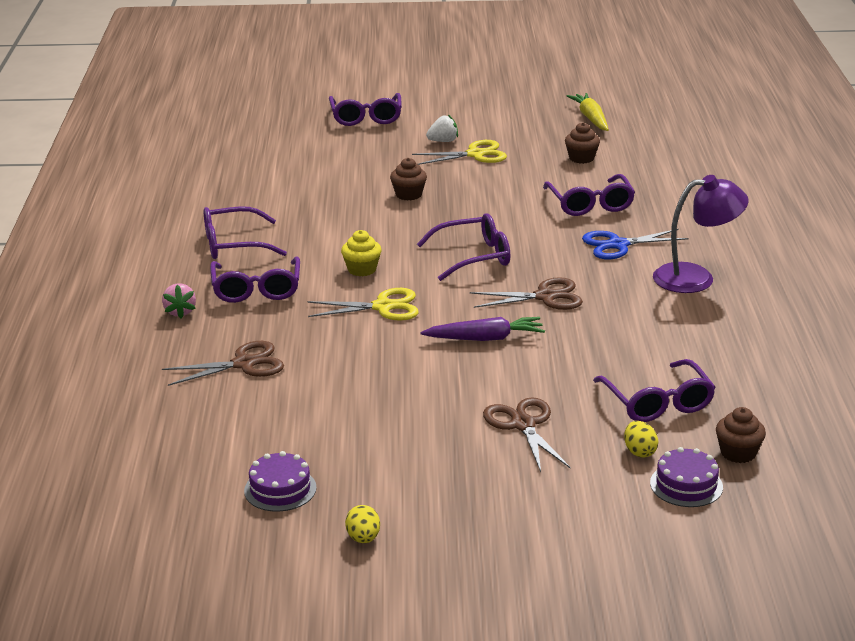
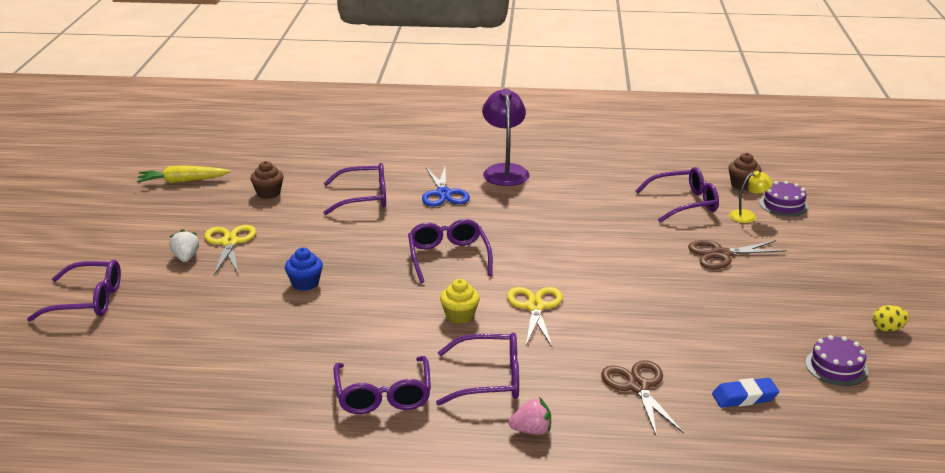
camera: 85 degrees left, 0 degrees up
brown cupcake [390,158,427,201] -> blue cupcake [285,248,323,291]
purple carrot [420,317,545,341] -> none
brown scissors [470,277,583,310] -> none
yellow egg [624,421,658,458] -> yellow lamp [729,171,773,223]
none -> blue eraser [712,378,779,408]

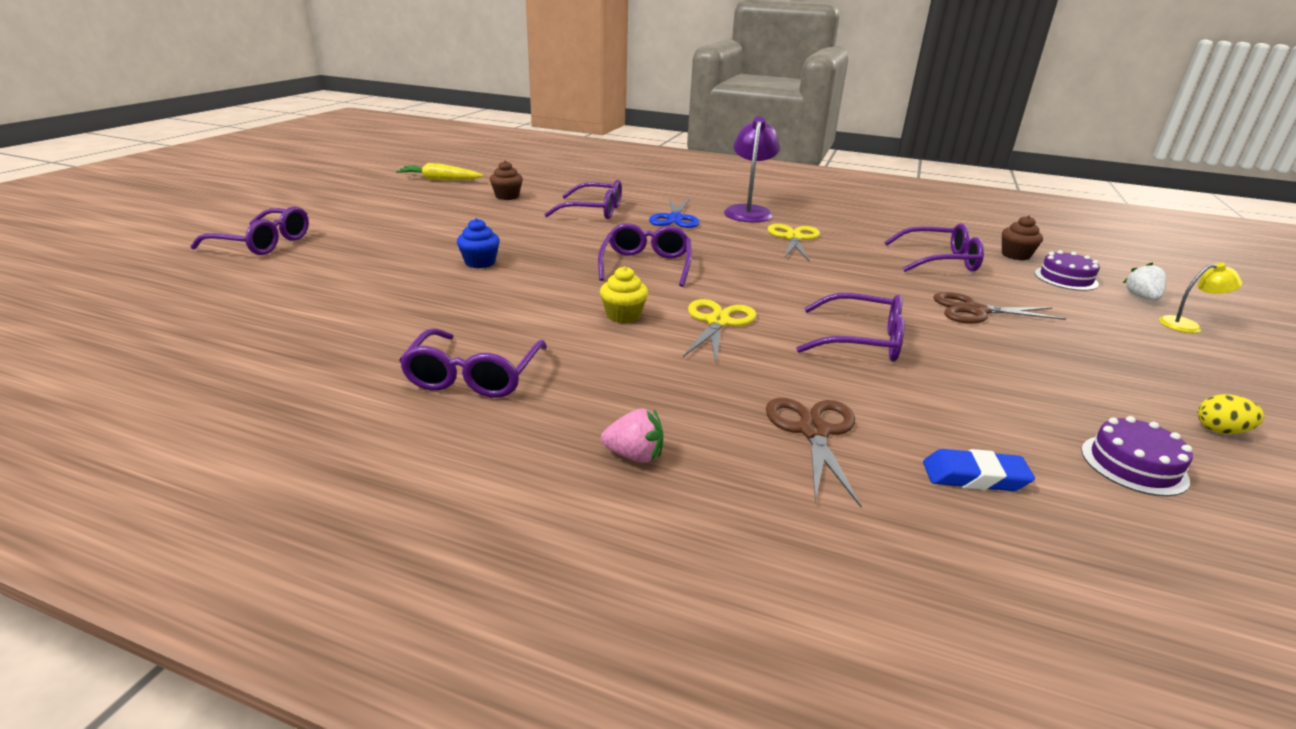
camera: 15 degrees right, 0 degrees up
white strawberry [170,229,199,262] -> white strawberry moved to [1123,262,1166,301]
yellow scissors [204,225,256,275] -> yellow scissors moved to [768,224,820,262]
purple glasses [436,333,519,406] -> purple glasses moved to [796,293,905,362]
yellow lamp [729,171,773,223] -> yellow lamp moved to [1159,262,1243,333]

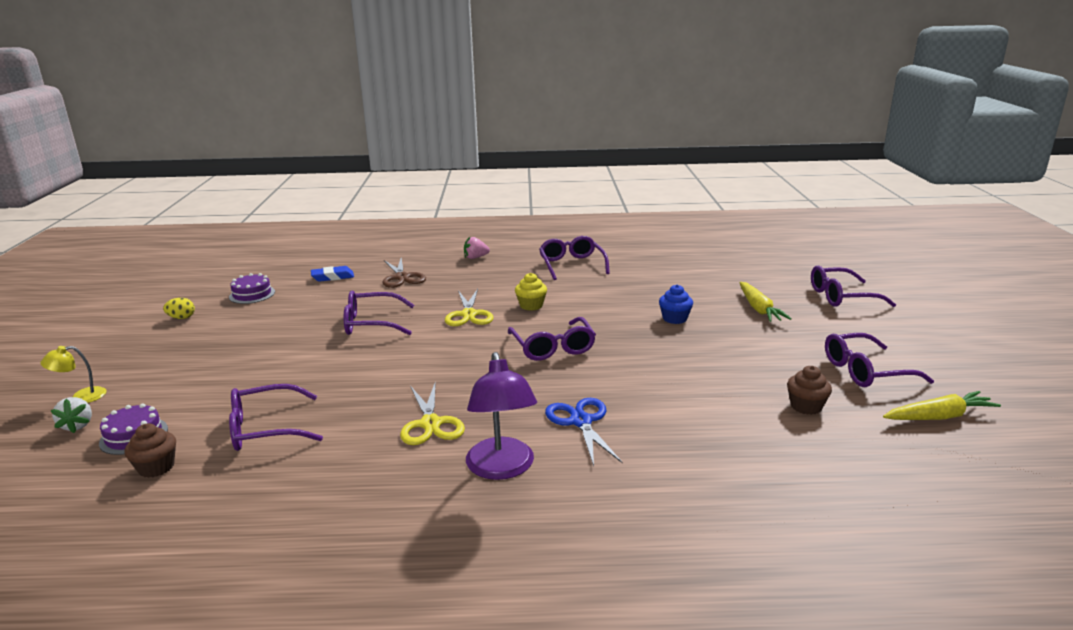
camera: 160 degrees right, 5 degrees down
purple glasses [544,179,622,219] -> purple glasses moved to [825,333,934,387]
brown scissors [933,292,1066,324] -> none
none -> yellow carrot [739,282,792,322]

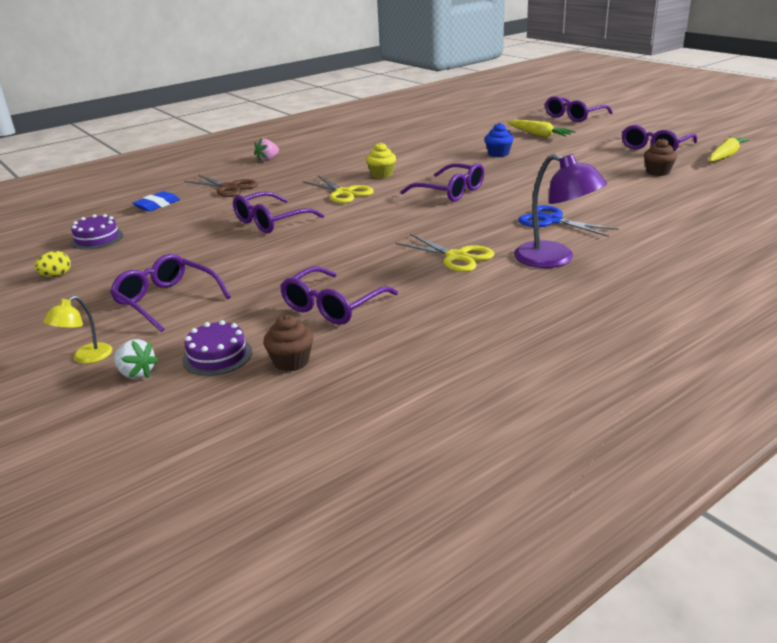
camera: 35 degrees left, 5 degrees up
purple glasses [539,236,610,280] -> purple glasses moved to [110,254,231,332]

